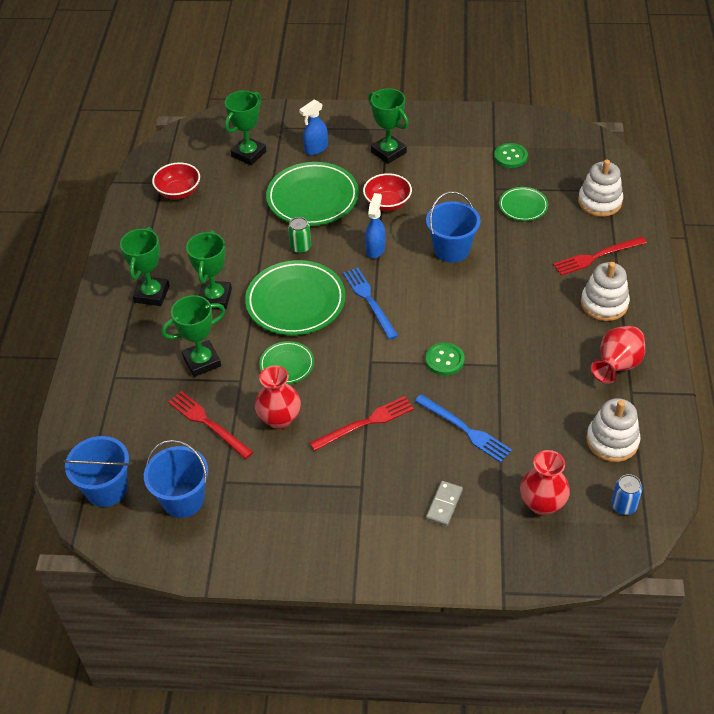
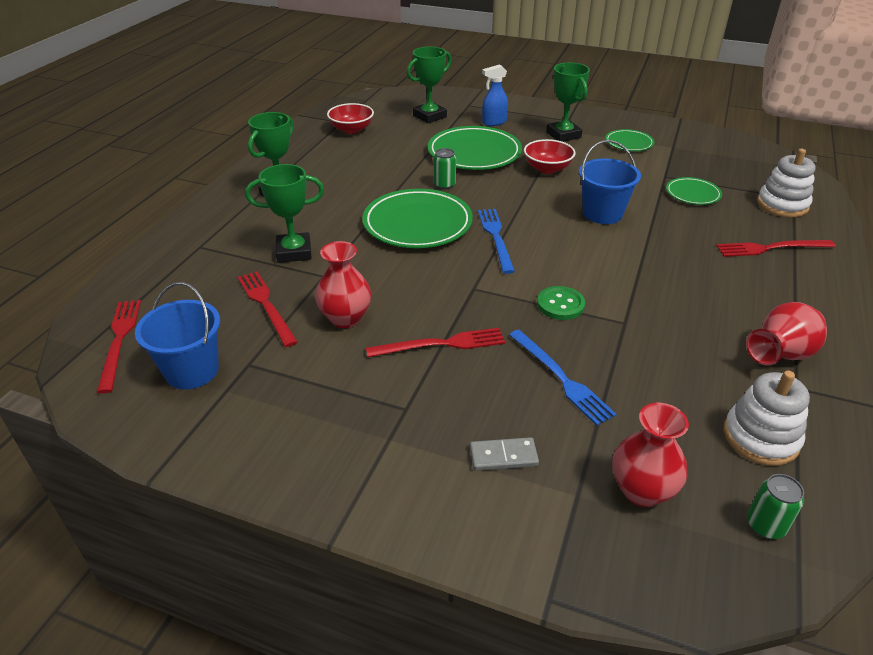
camera: 15 degrees right, 10 degrees down
blue bucket [63,436,130,507] -> red fork [97,300,141,393]
green trophy [186,230,232,309] -> none
green plate [259,341,314,384] -> green plate moved to [605,129,655,151]
blue spray bottle [365,193,385,258] -> none
grey domino [426,481,463,526] -> grey domino turned 45 degrees clockwise [470,437,539,471]
green button [494,143,528,168] -> none
white stacking toy [581,262,630,321] -> none
blue can [611,474,642,515] -> green can [747,474,804,539]

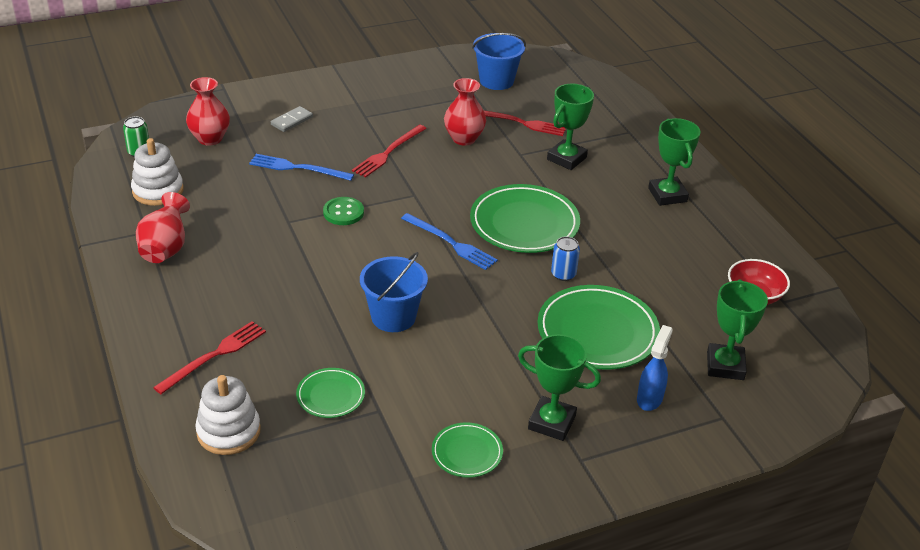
camera: 135 degrees right, 0 degrees up
red fork [97,300,141,393] -> none
green can [433,148,456,189] -> blue can [551,236,580,281]
red bowl [524,139,576,174] -> none

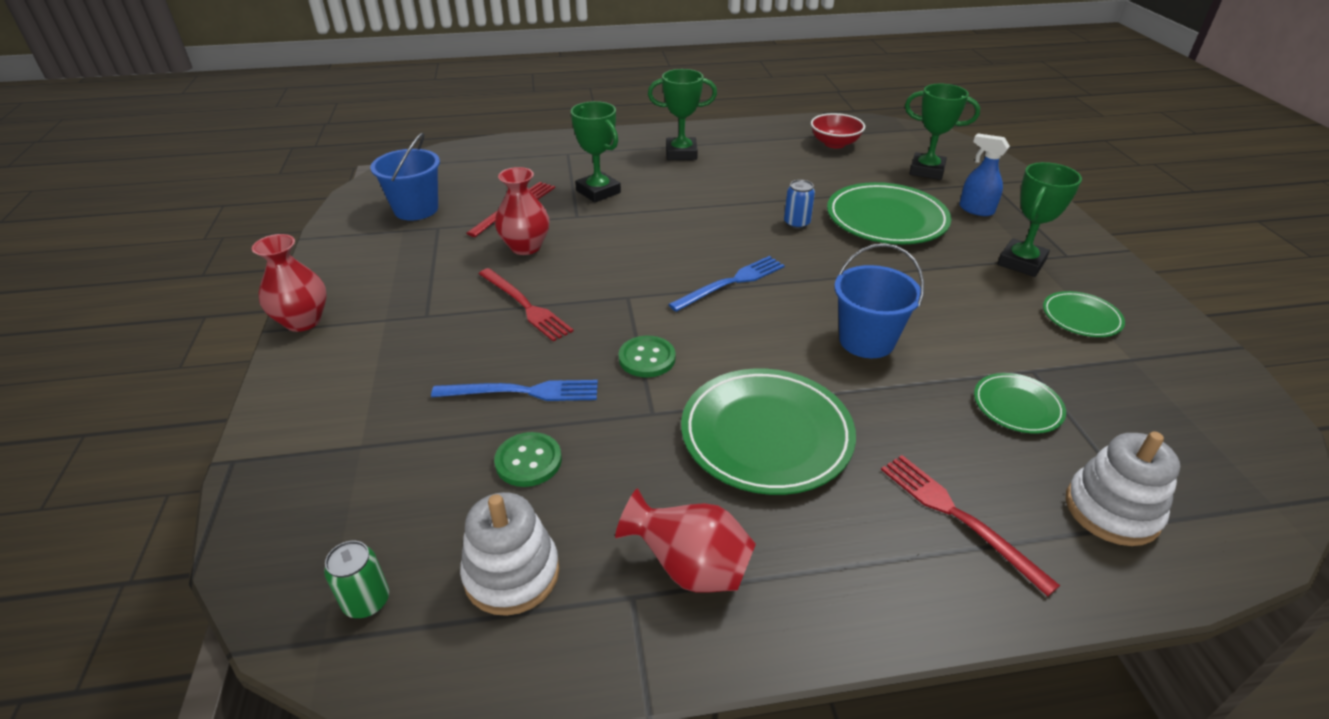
camera: 75 degrees left, 0 degrees up
red vase [186,77,230,146] -> red vase moved to [252,234,327,332]
blue fork [249,154,354,181] -> blue fork turned 120 degrees counterclockwise [431,380,598,401]
grey domino [271,106,313,132] -> none
green plate [470,184,580,253] -> green plate moved to [681,368,856,495]
none -> green button [494,432,562,487]

